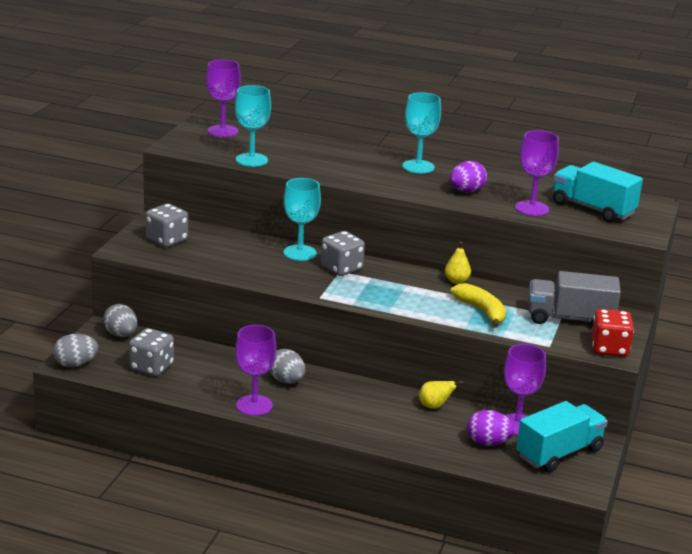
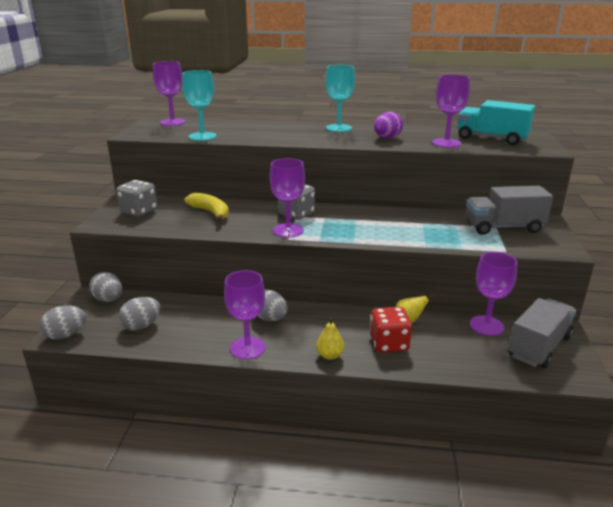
camera: 10 degrees left, 0 degrees up
grey dice [129,328,174,376] -> grey egg [119,297,160,331]
turquoise goblet [284,178,321,261] -> none
yellow pear [445,242,471,284] -> yellow pear moved to [316,317,344,360]
yellow banana [451,283,506,328] -> yellow banana moved to [185,193,229,222]
purple egg [467,410,515,446] -> none
turquoise truck [516,401,608,472] -> grey truck [509,298,576,368]
red dice [591,309,634,357] -> red dice moved to [370,307,412,353]
none -> purple goblet [269,158,305,238]

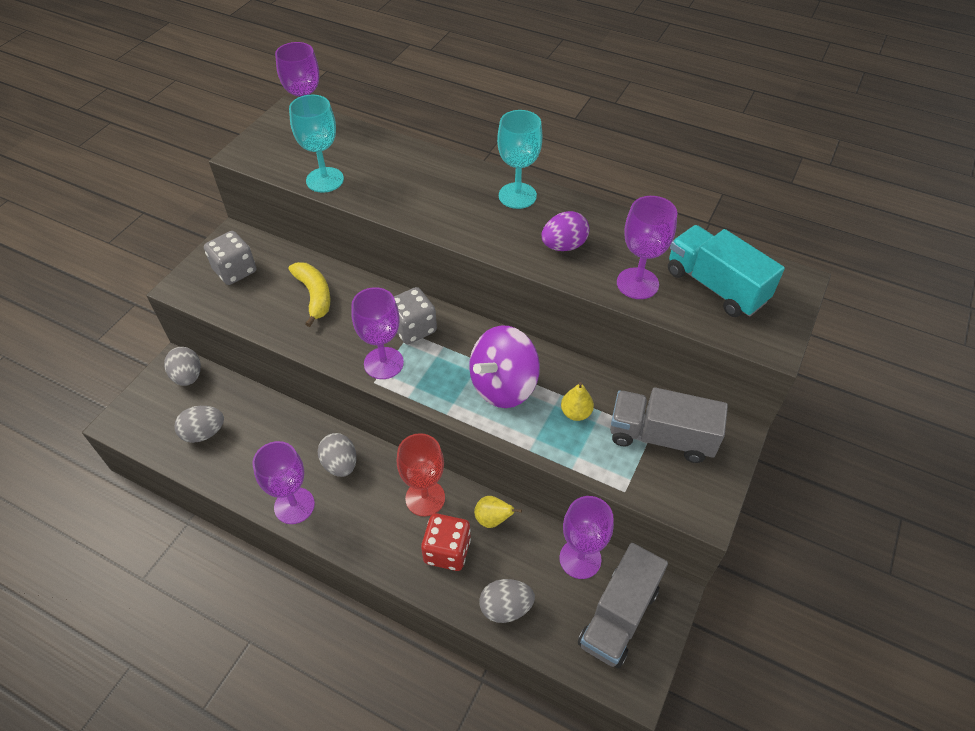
camera: 20 degrees right, 25 degrees up
grey egg [40,306,86,340] -> grey egg moved to [479,579,535,623]
yellow pear [316,317,344,360] -> yellow pear moved to [561,382,594,421]
grey truck [509,298,576,368] -> grey truck turned 150 degrees clockwise [578,543,668,668]
none -> red goblet [397,433,445,516]
none -> purple spinning top [469,325,540,408]

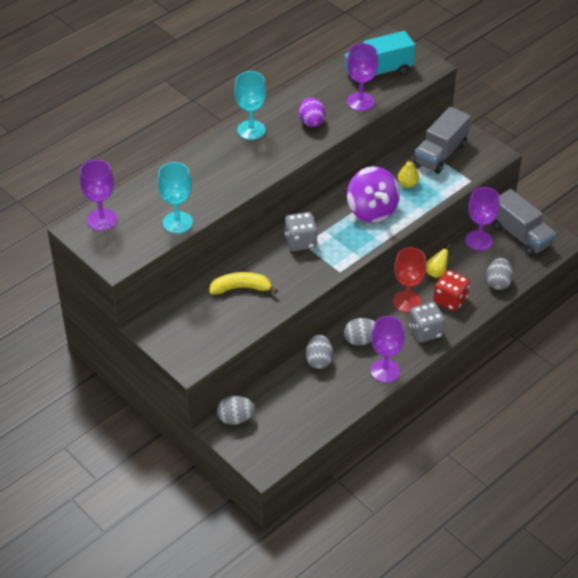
camera: 70 degrees left, 5 degrees down
grey egg [175,406,224,443] -> grey egg moved to [306,334,333,369]
grey dice [204,231,256,285] -> grey dice moved to [409,302,445,343]
purple goblet [351,287,404,379] -> none

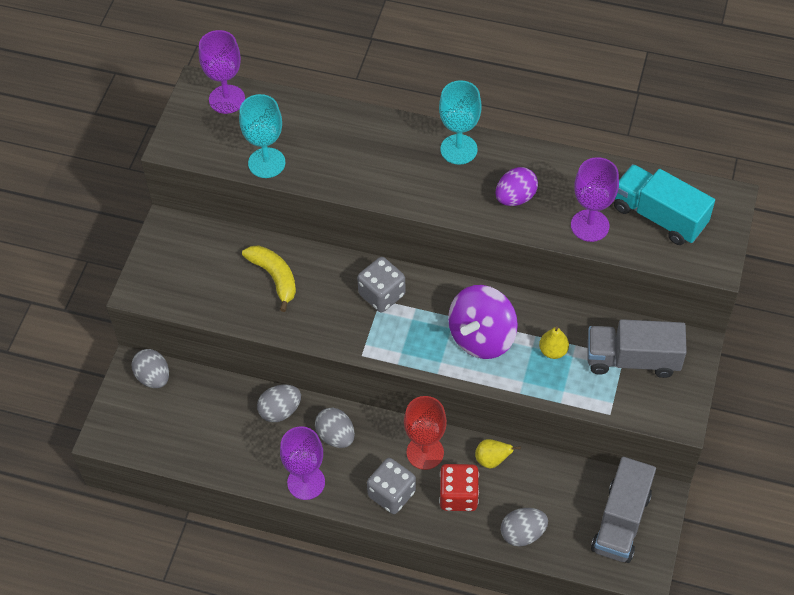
camera: 60 degrees right, 10 degrees up
purple goblet [465,187,500,251] -> none

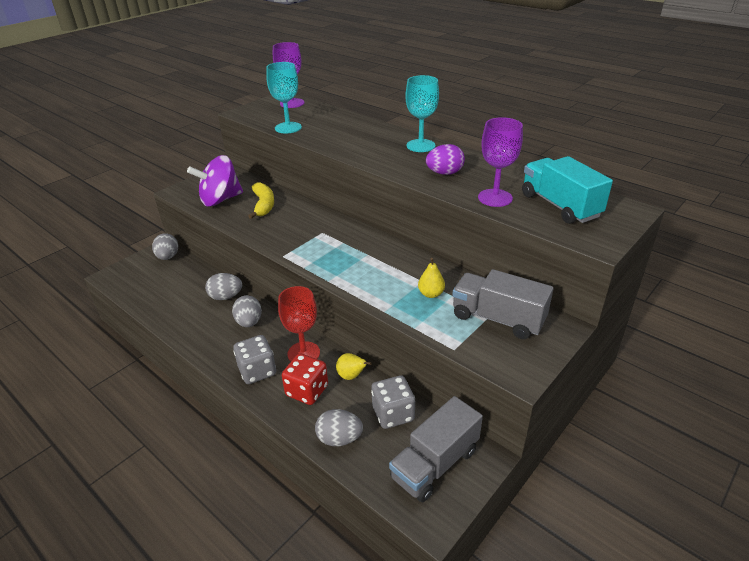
camera: 25 degrees right, 20 degrees down
purple goblet [280,426,325,500] -> none
grey dice [357,257,406,312] -> grey dice moved to [371,375,415,429]
purple spinning top [448,285,518,359] -> purple spinning top moved to [187,155,243,207]

